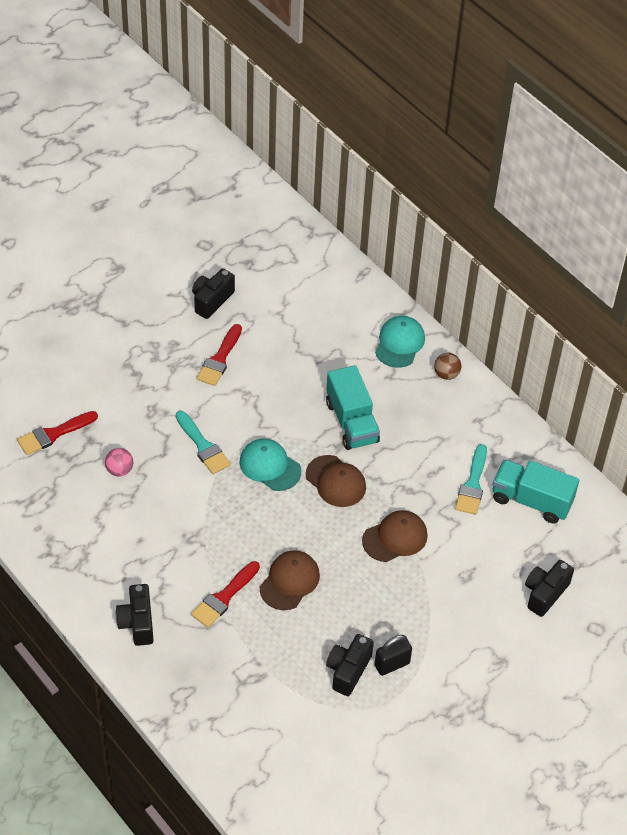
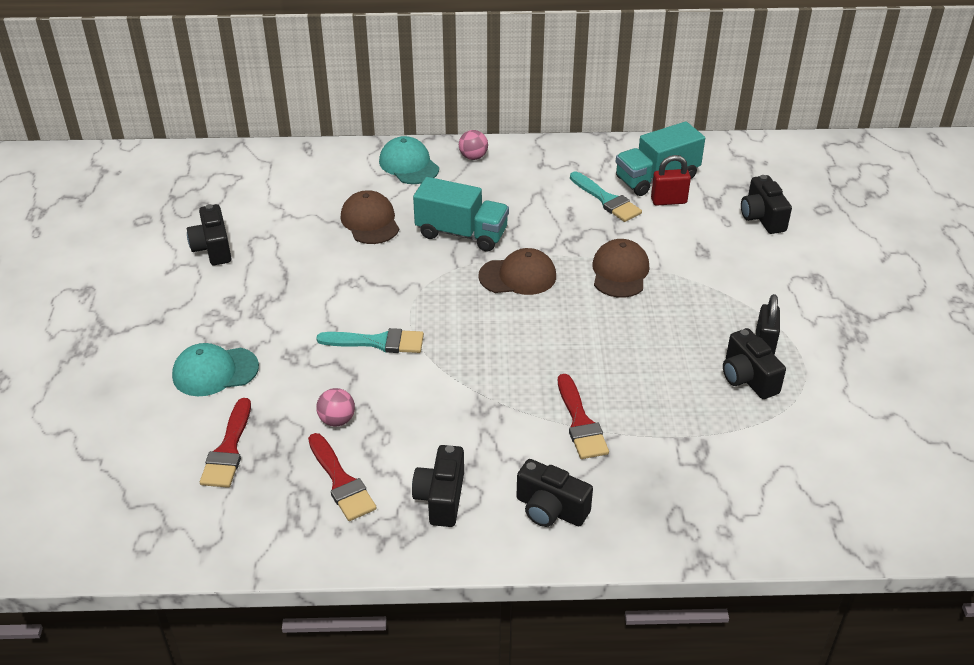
camera: 50 degrees left, 10 degrees down
red brush [196,324,242,386] -> red brush moved to [308,433,377,521]
turquoise cap [239,439,301,491] -> turquoise cap moved to [172,343,259,396]
brown cap [260,550,320,610] -> brown cap moved to [341,190,399,244]
brown ball [434,353,461,380] -> pink ball [459,130,488,160]
none -> black camera [412,445,464,527]
none -> red padlock [651,155,691,206]

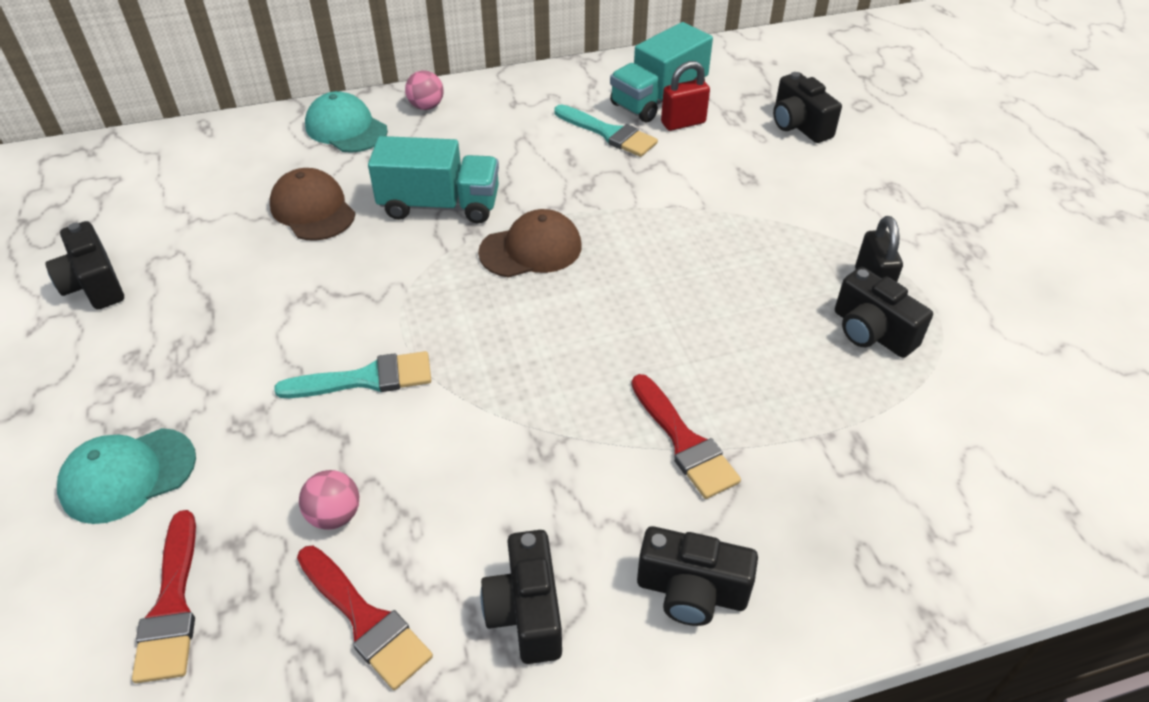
camera: 15 degrees left, 5 degrees up
brown cap [592,239,650,298] -> none

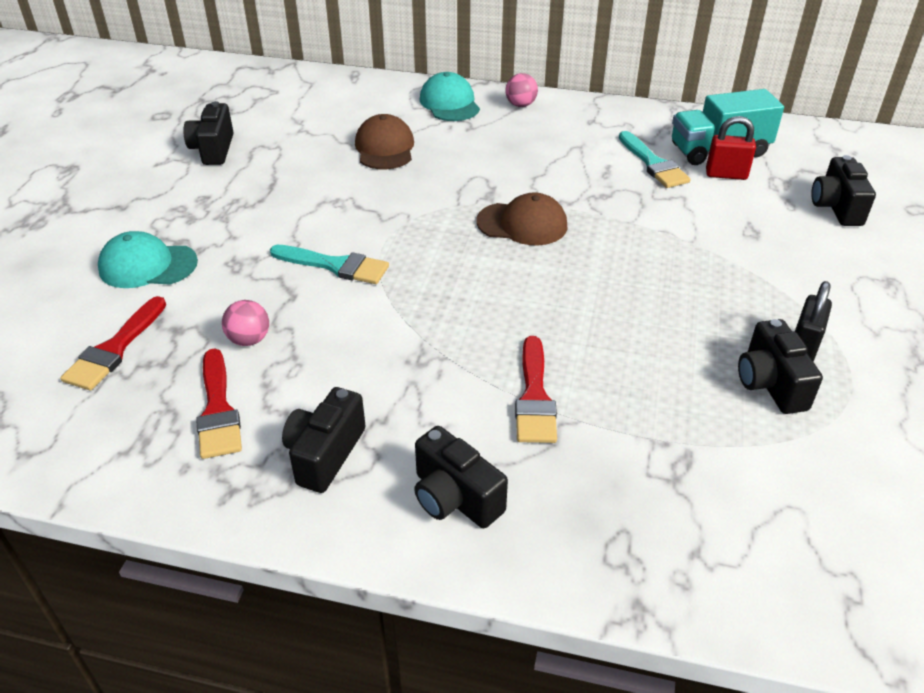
camera: 30 degrees right, 5 degrees down
turquoise truck [368,136,499,224] -> none

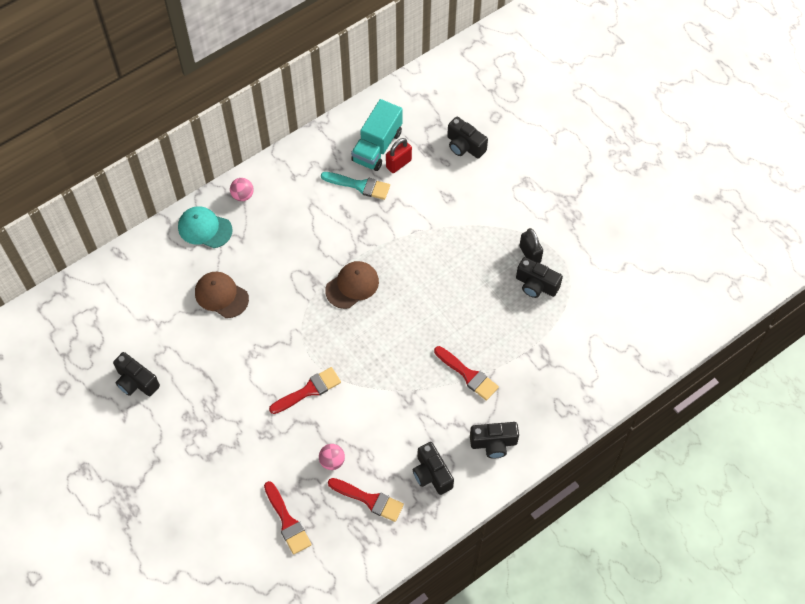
camera: 50 degrees left, 20 degrees up
turquoise cap [98,231,198,288] -> none
turquoise brush [270,245,389,284] -> red brush [269,367,341,414]

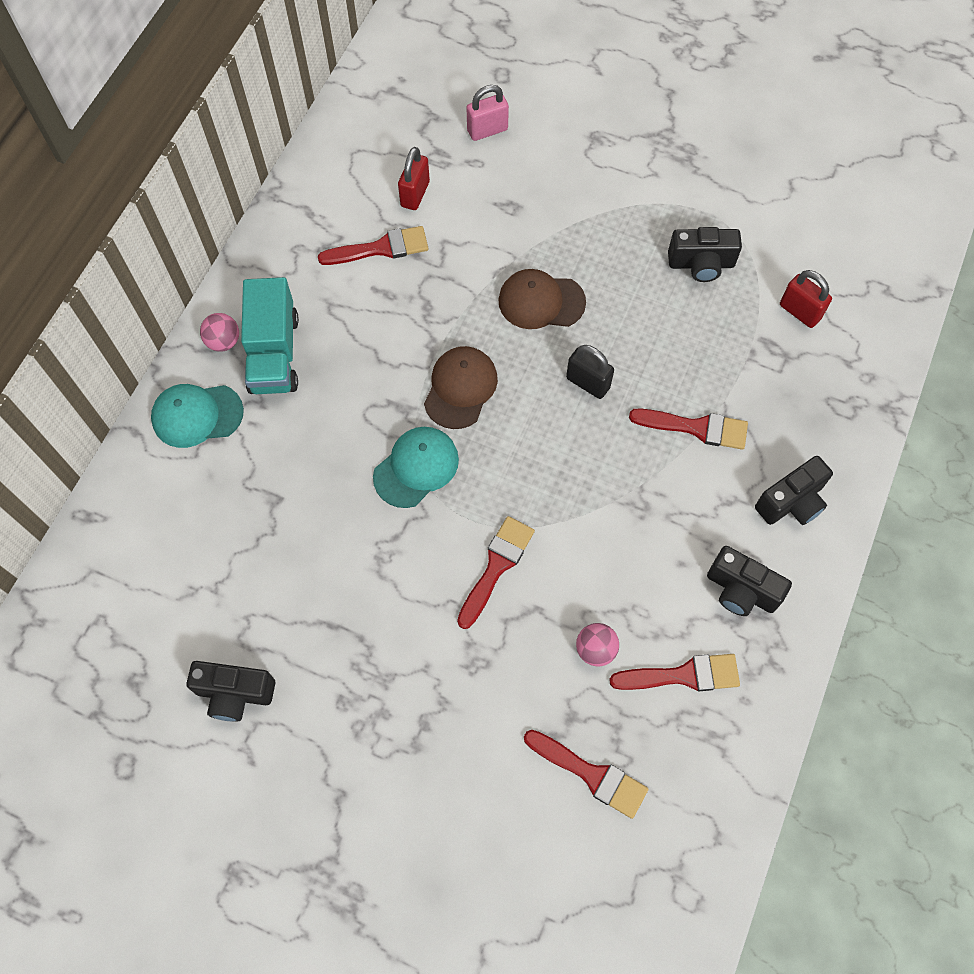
camera: 30 degrees left, 5 degrees up
brown cap [195,272,249,318] -> brown cap moved to [498,269,586,329]
turquoise brush [321,172,390,200] -> red brush [318,226,428,265]
turquoise truck [351,99,403,171] -> turquoise truck moved to [241,277,299,394]
black camera [447,117,488,159] -> pink padlock [467,85,509,141]
black padlock [519,228,543,263] -> black padlock moved to [566,345,614,399]
none -> turquoise cap [373,427,459,508]
none -> red padlock [780,270,832,328]

